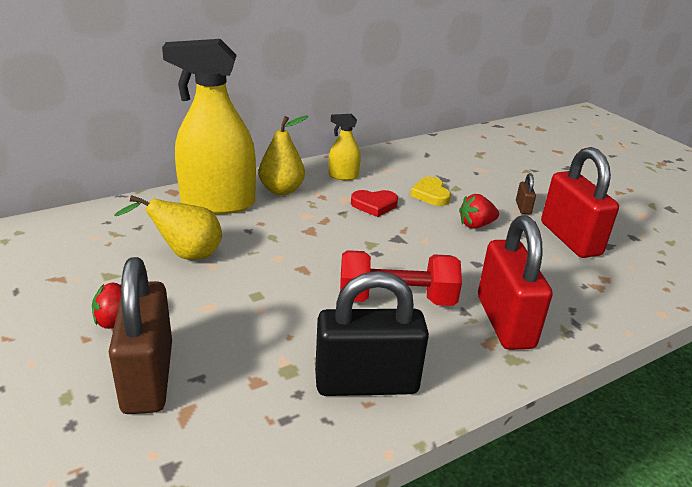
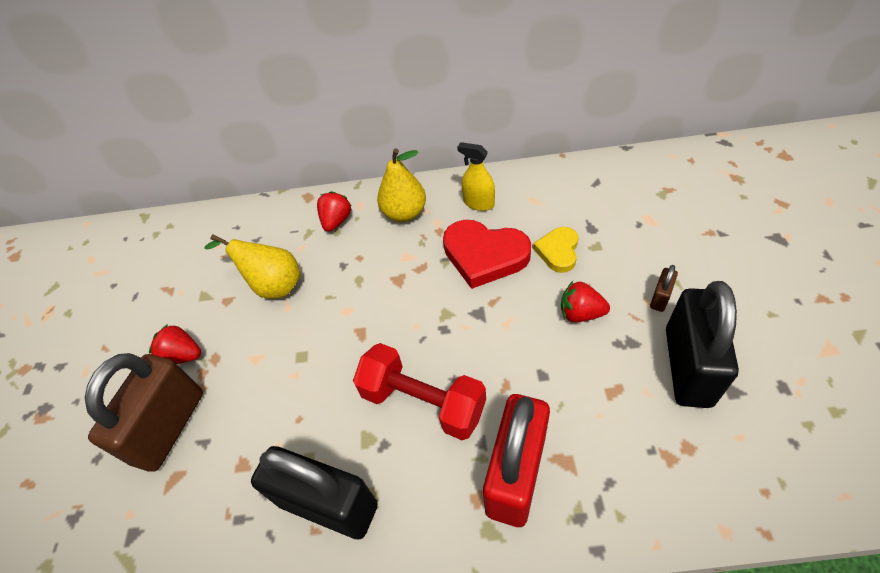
camera: 35 degrees right, 20 degrees up
yellow spray bottle [162,39,256,214] -> red strawberry [317,191,352,232]
red heart [351,190,398,217] -> red heart [443,220,531,289], size x1.71
red padlock [541,147,619,258] -> black padlock [666,281,739,408]

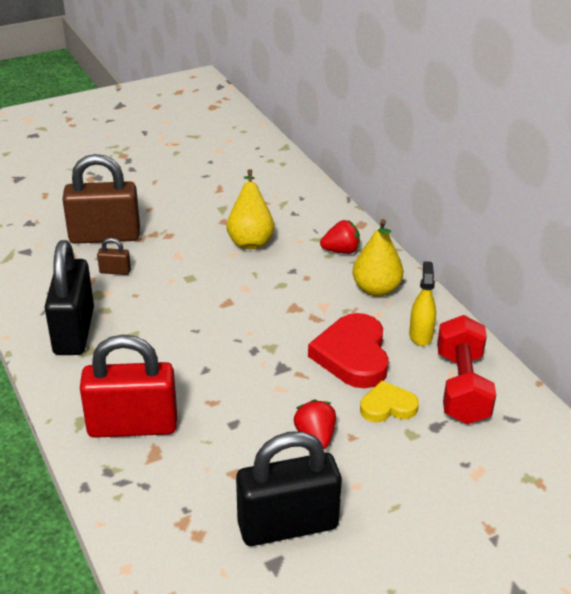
camera: 60 degrees right, 15 degrees down
red strawberry [149,324,201,364] -> none
red dumbbell [353,343,486,440] -> red dumbbell moved to [437,315,496,424]
brown padlock [650,265,678,312] -> brown padlock moved to [97,238,131,275]

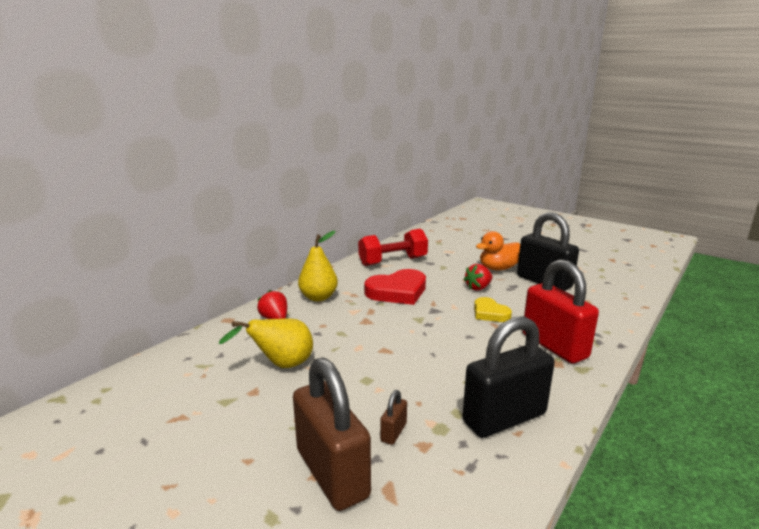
camera: 115 degrees left, 15 degrees down
brown padlock [97,238,131,275] -> brown padlock turned 45 degrees clockwise [380,390,407,445]
yellow heart [360,381,419,422] -> yellow heart moved to [474,297,512,322]
yellow spray bottle [409,261,436,346] -> none
none -> orange duck [476,231,520,271]

